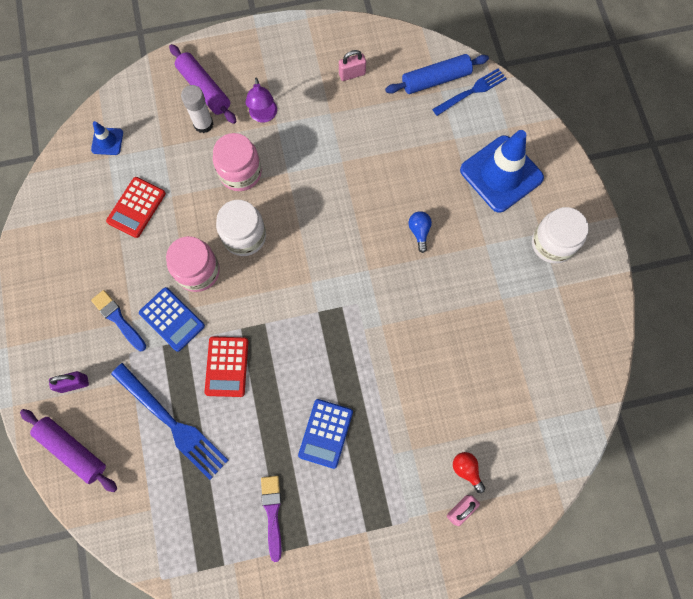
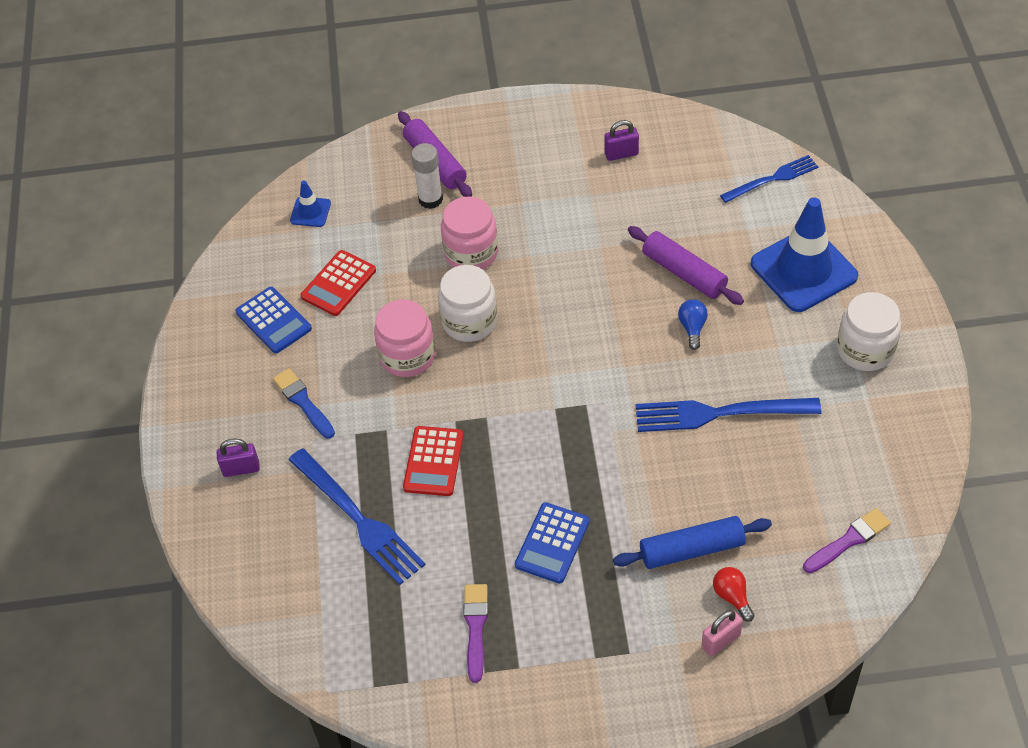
camera: 10 degrees right, 20 degrees down
purple rolling pin [20,409,117,492] -> purple rolling pin moved to [628,226,744,305]
blue calculator [139,287,205,352] -> blue calculator moved to [236,287,312,353]
purple lamp [245,78,277,122] -> none
pink padlock [339,50,366,81] -> purple padlock [605,120,639,161]
blue rolling pin [385,54,489,94] -> blue rolling pin moved to [613,516,772,569]
none -> blue fork [635,398,821,432]
none -> purple brush [803,508,891,573]

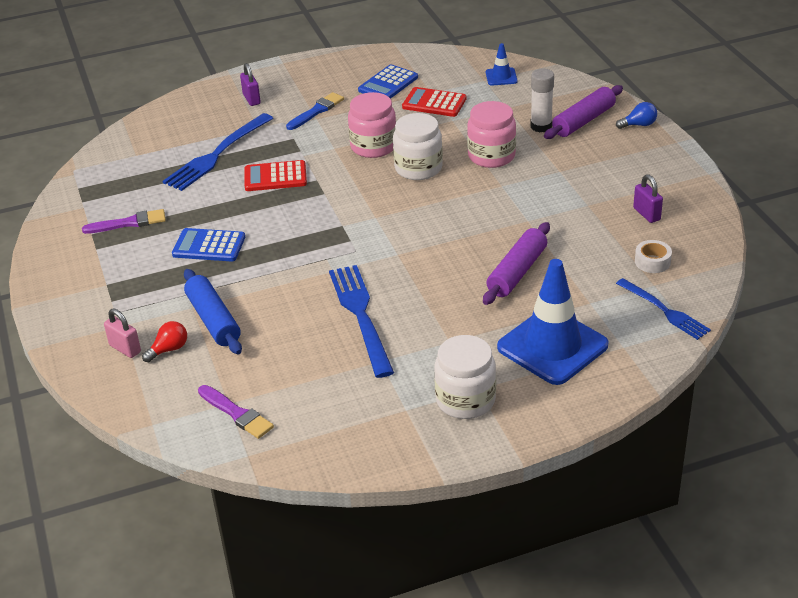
camera: 75 degrees right, 15 degrees down
blue light bulb [678,299,708,350] -> blue light bulb moved to [616,102,657,129]
none -> white tape [635,240,672,273]

